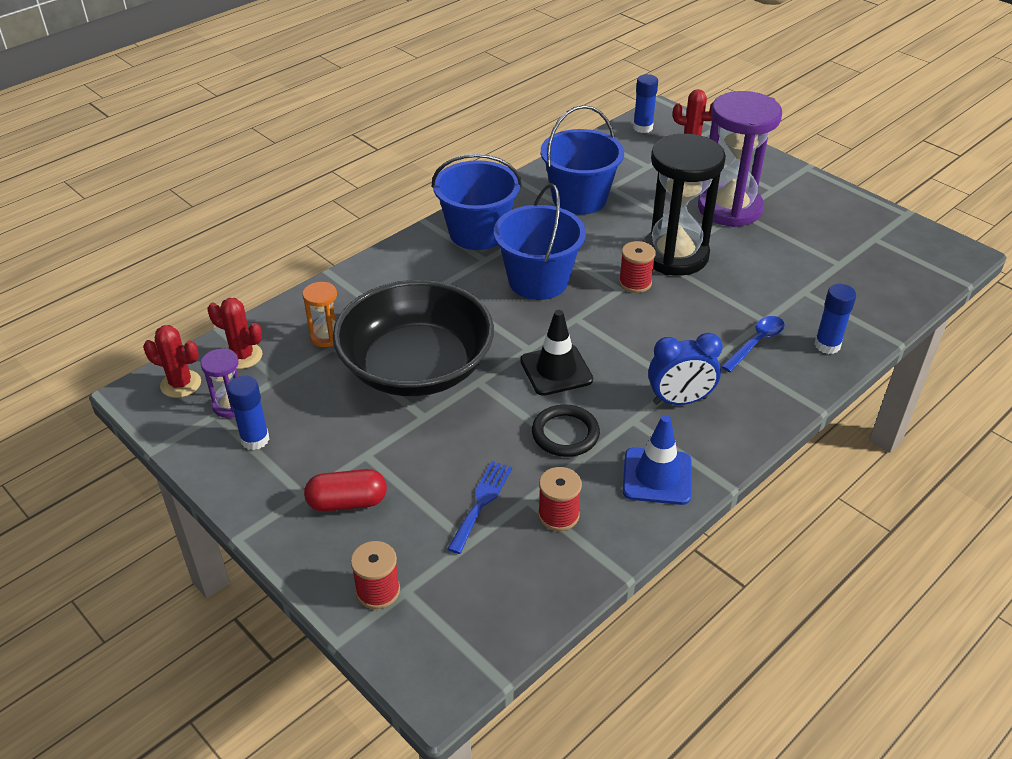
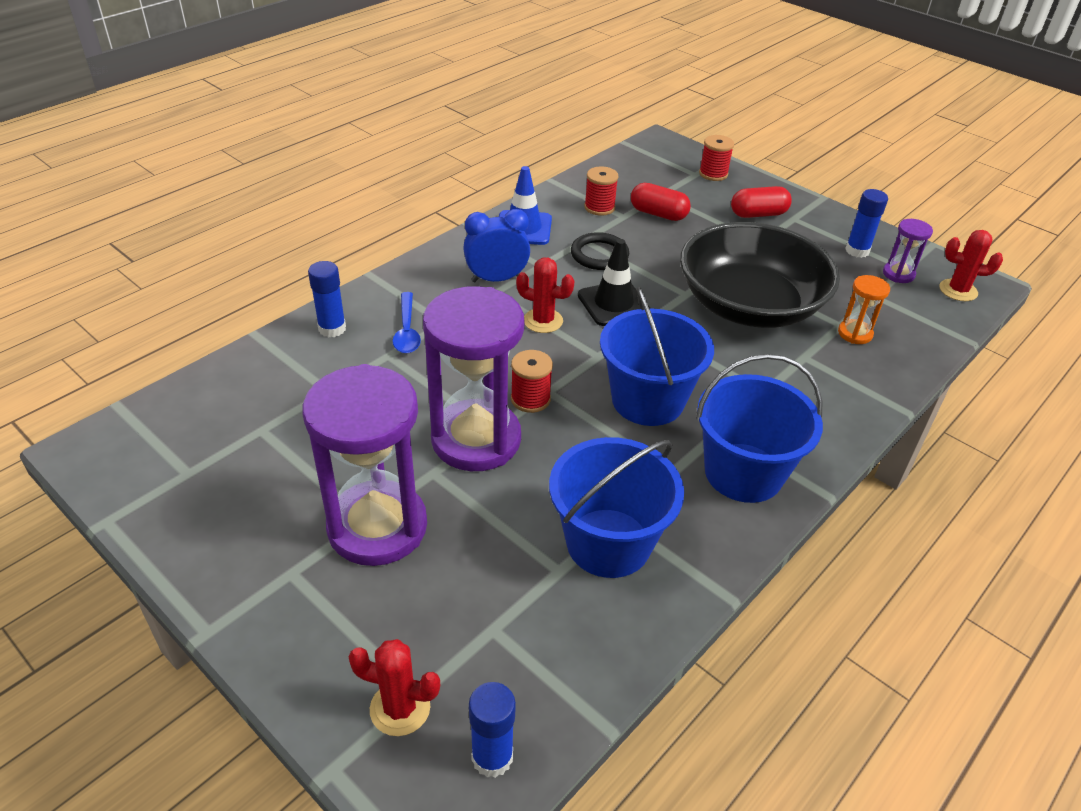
camera: 175 degrees right, 0 degrees up
red cactus [208,298,262,369] -> red cactus moved to [516,258,575,333]
blue fork [448,461,512,554] -> red capsule [631,183,691,221]
black hourglass [642,134,726,275] -> purple hourglass [423,286,524,471]
blue spoon [721,316,785,372] -> blue spoon turned 45 degrees counterclockwise [393,292,421,353]

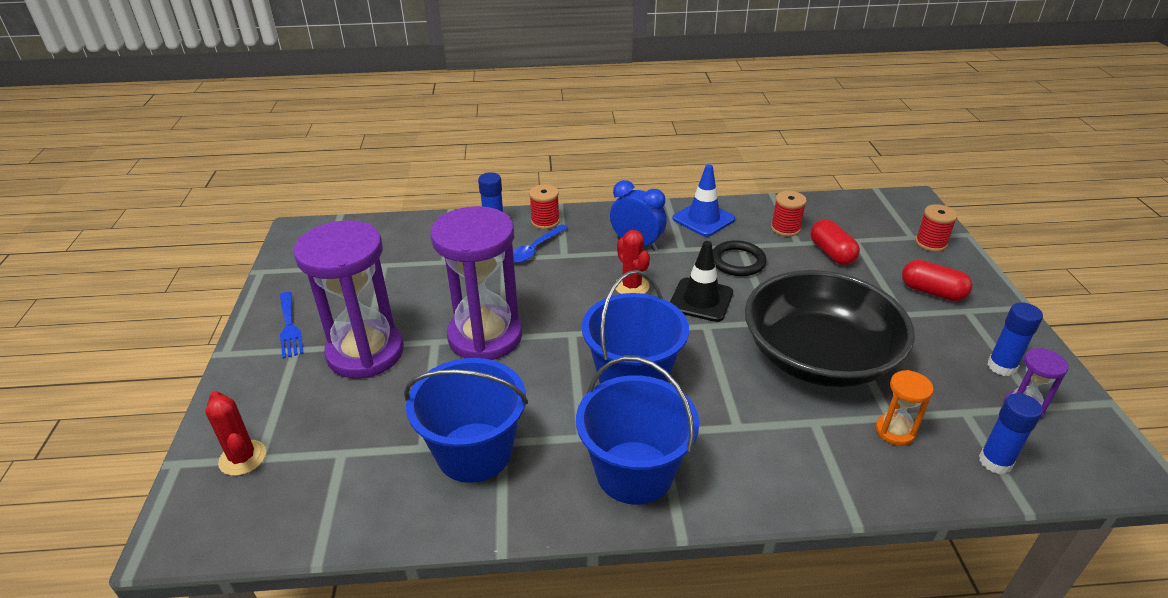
camera: 45 degrees right, 5 degrees down
blue glue stick [469,682,516,778] -> blue glue stick moved to [979,393,1043,474]
red spool [511,350,553,413] -> red spool moved to [529,185,560,229]
red cactus [939,230,1003,301] -> none
none -> blue fork [280,292,304,359]

